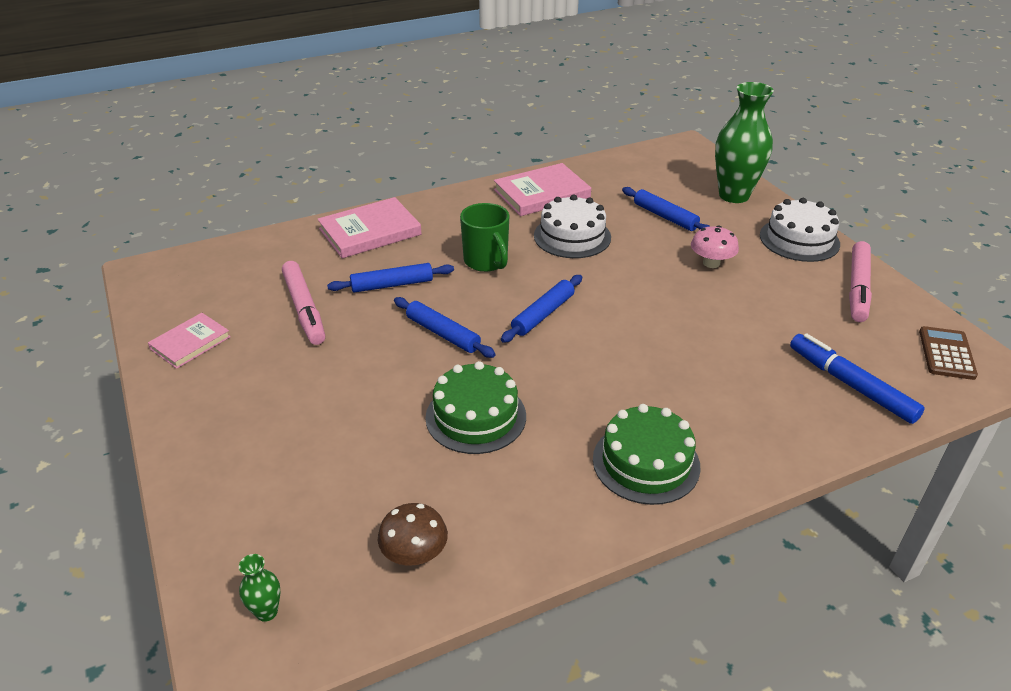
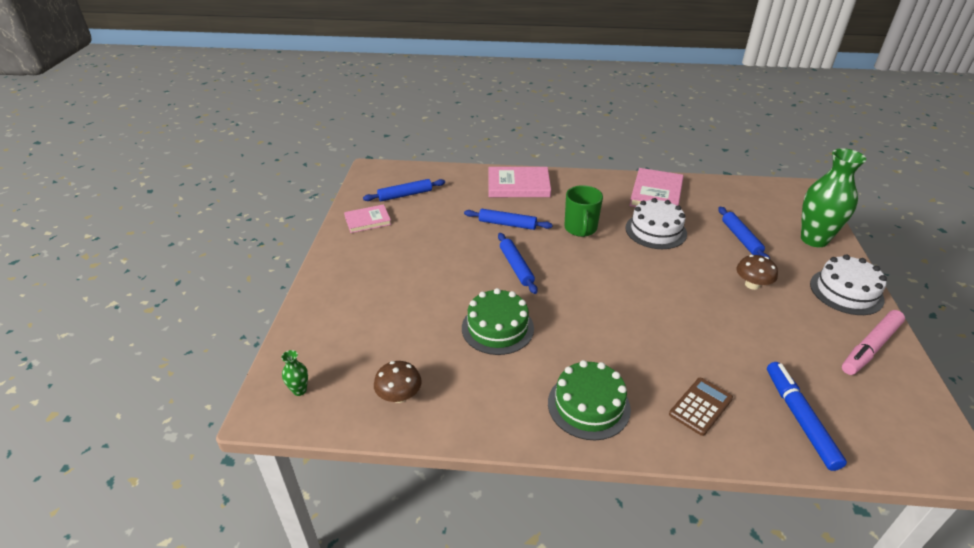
camera: 30 degrees right, 0 degrees up
pink marker [282,261,325,345] -> none
pink book [494,163,591,216] -> pink book turned 75 degrees counterclockwise [629,168,684,207]
blue rolling pin [501,275,582,343] -> blue rolling pin moved to [363,179,445,201]
pink mushroom [691,225,739,268] -> brown mushroom [736,255,778,290]
brown calculator [919,326,978,380] -> brown calculator moved to [669,378,733,436]

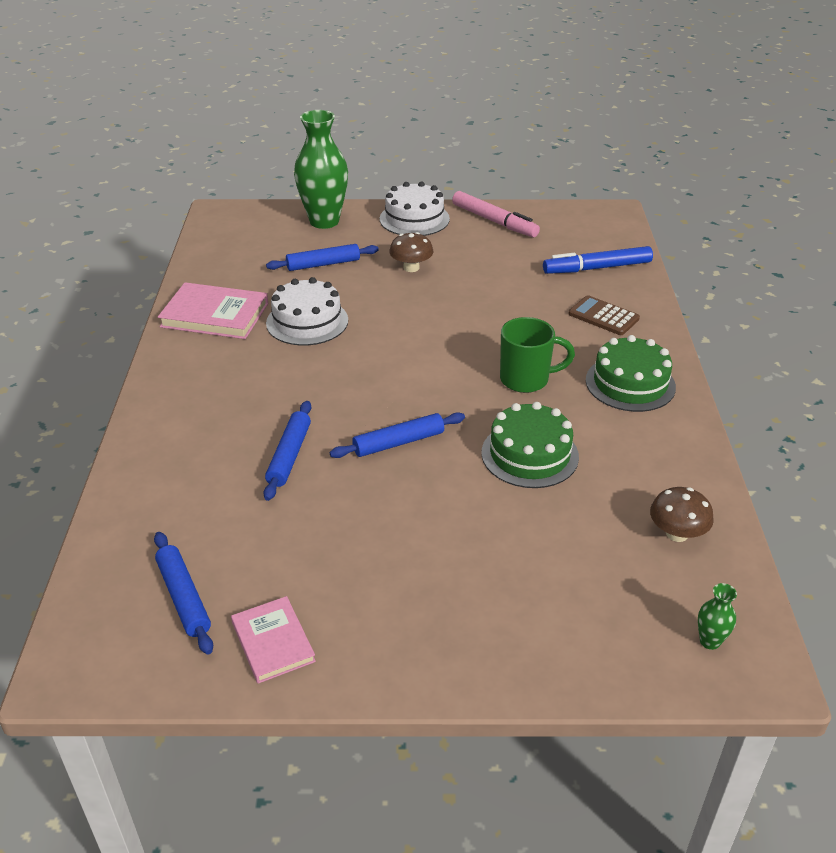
camera: 95 degrees left, 0 degrees up
pink book [488,167,551,197] -> none
green mug [564,185,603,237] -> green mug moved to [500,317,575,393]

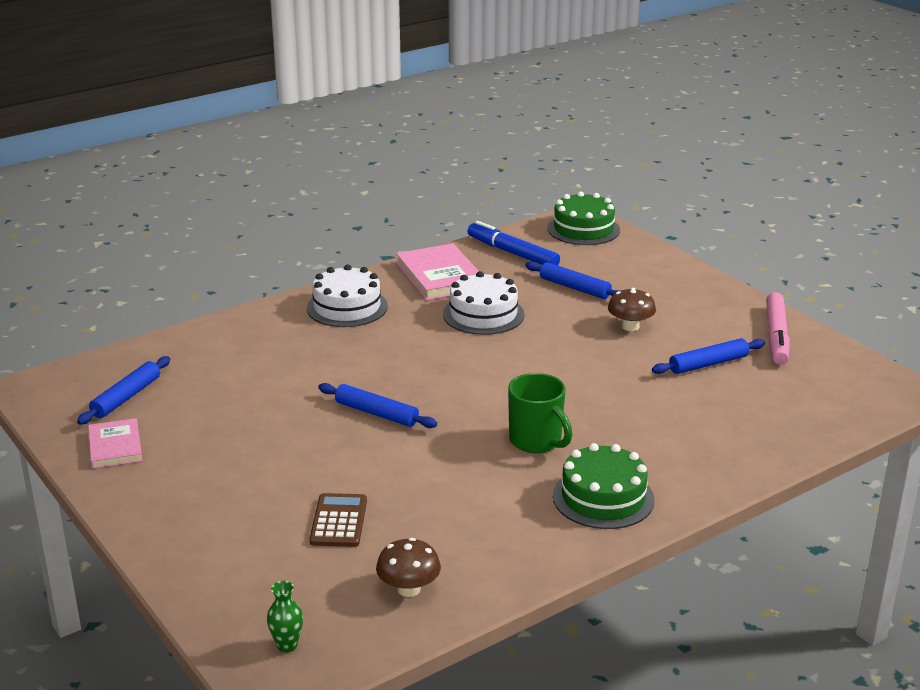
camera: 55 degrees right, 10 degrees down
pink book [231,596,316,684] -> pink book turned 45 degrees counterclockwise [88,418,142,469]
blue rolling pin [263,401,311,501] -> blue rolling pin moved to [652,338,765,374]
green vase [294,110,348,229] -> none
white cake [380,181,450,236] -> white cake moved to [307,265,388,327]
green cake [481,402,579,488] -> green cake moved to [547,191,620,245]
blue marker [543,246,653,274] -> blue marker moved to [468,221,560,265]
brown calculator [568,295,640,335] -> brown calculator moved to [309,493,367,547]

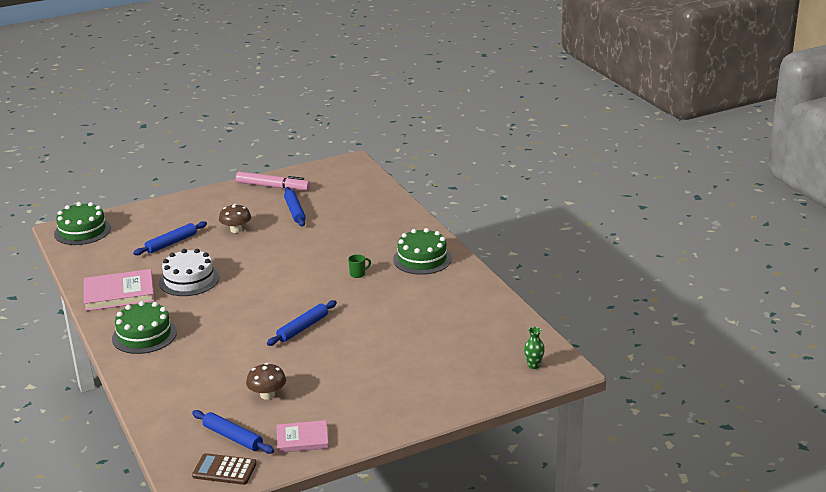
camera: 80 degrees left, 0 degrees up
white cake [307,265,388,327] -> green cake [112,301,177,354]
brown calculator [309,493,367,547] -> brown calculator moved to [192,453,257,485]
brown mushroom [376,538,441,597] -> brown mushroom moved to [246,363,286,400]
blue marker [468,221,560,265] -> none
green mug [508,373,572,453] -> green mug [348,254,371,278], size x0.48

